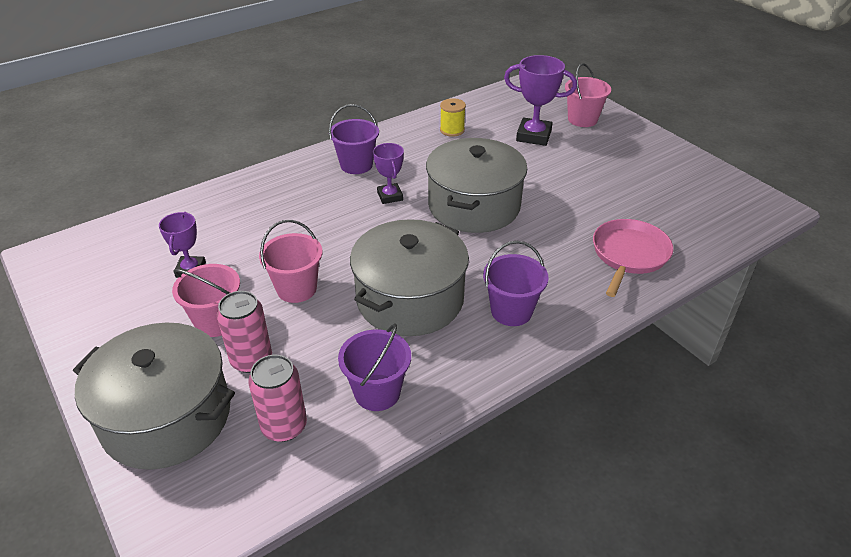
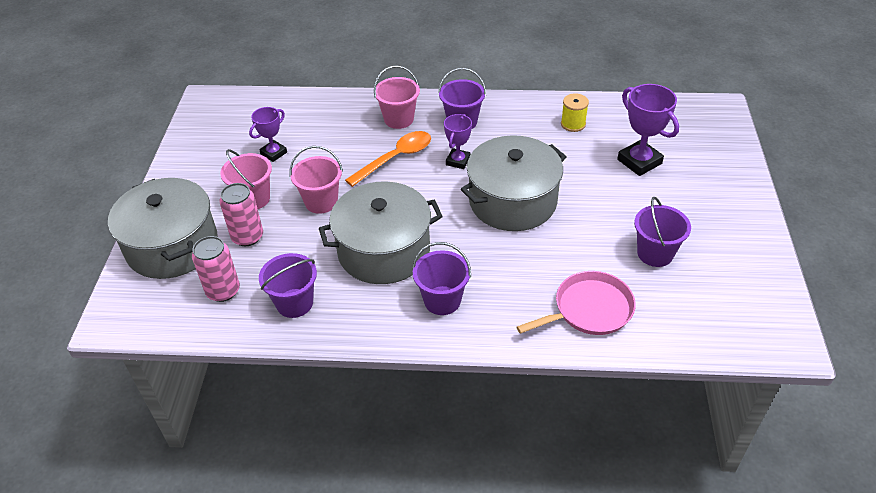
camera: 40 degrees right, 5 degrees up
pink bucket [565,63,611,127] -> pink bucket moved to [374,65,420,129]
none -> orange spoon [345,131,431,187]
none -> purple bucket [634,197,691,267]

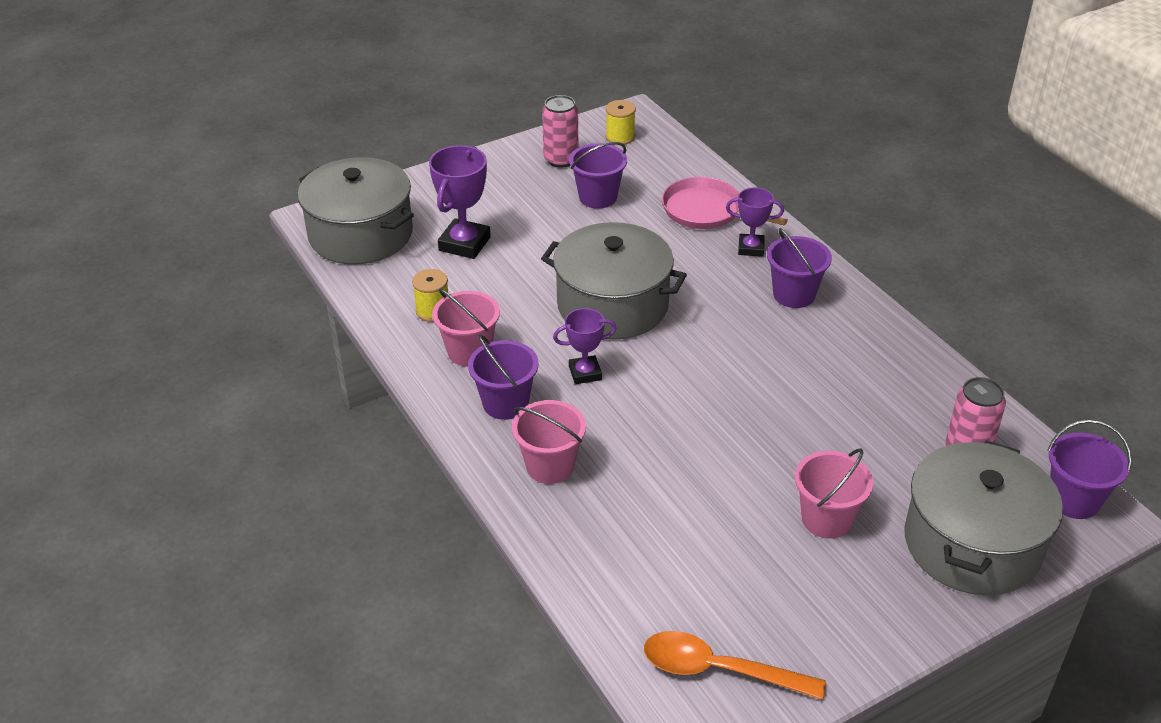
camera: 125 degrees left, 5 degrees down
pink can [219,183,263,246] -> pink can moved to [542,95,578,167]
purple trophy [249,107,287,162] -> purple trophy moved to [726,187,784,257]
purple bucket [259,253,317,318] -> purple bucket moved to [1047,419,1132,519]
pink bucket [289,146,343,214] -> pink bucket moved to [432,289,500,367]
grey pot [319,181,443,284] -> grey pot moved to [297,157,414,264]
orange spoon [345,131,431,187] -> orange spoon moved to [644,631,826,700]
none -> yellow spool [606,100,636,145]

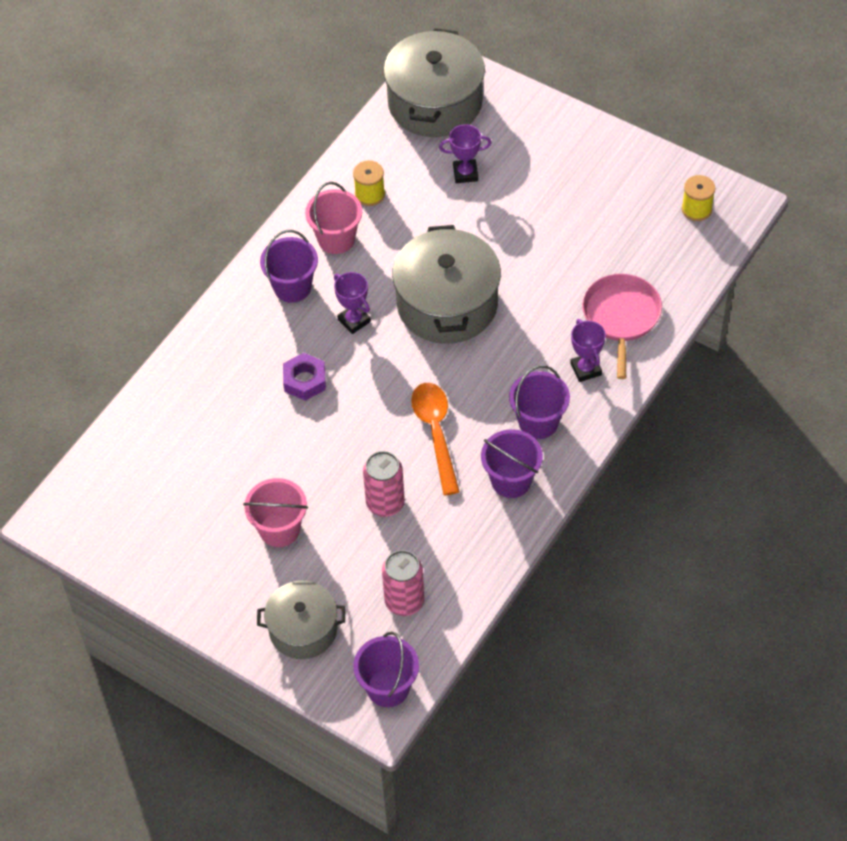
camera: 65 degrees right, 15 degrees up
purple trophy [429,145,491,259] -> purple trophy [439,124,491,183], size x0.62
pink bucket [512,400,586,484] -> none
pink can [542,95,578,167] -> pink can moved to [363,451,405,517]
purple bucket [569,142,627,209] -> purple bucket moved to [481,429,543,498]
orange spoon [644,631,826,700] -> orange spoon moved to [411,383,460,495]
grey pot [904,440,1063,595] -> grey pot [257,581,345,659], size x0.62
none -> purple nut [283,353,326,401]

